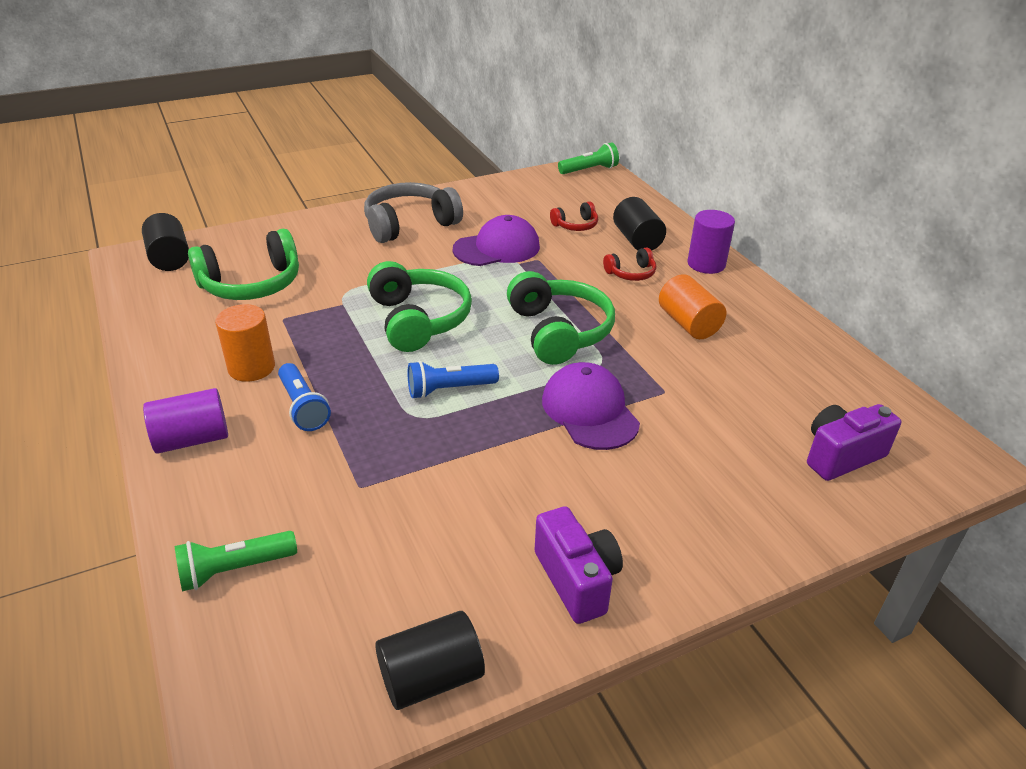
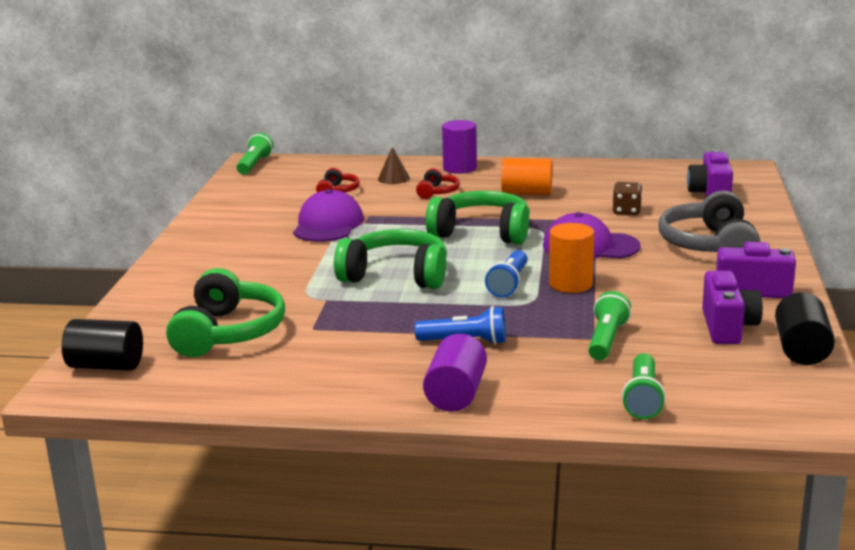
camera: 55 degrees left, 15 degrees down
orange cylinder [215,304,275,382] -> orange cylinder moved to [549,223,594,293]
grey headphones [364,182,463,243] -> grey headphones moved to [659,190,760,252]
black cylinder [613,197,666,251] -> brown cone [378,147,410,184]
none -> green flashlight [588,291,631,360]
none -> brown dice [612,182,642,215]
none -> purple camera [702,271,763,344]

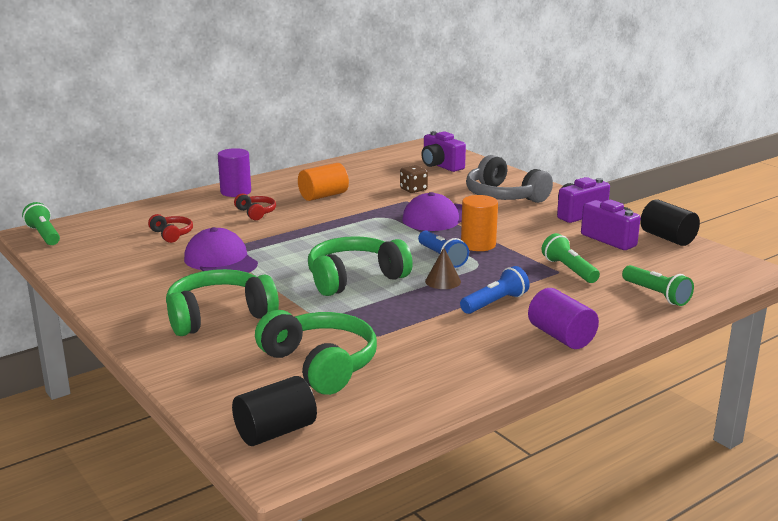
camera: 45 degrees left, 0 degrees up
brown cone [378,147,410,184] -> brown cone moved to [425,248,461,289]
green headphones [426,191,530,244] -> green headphones moved to [166,269,279,336]

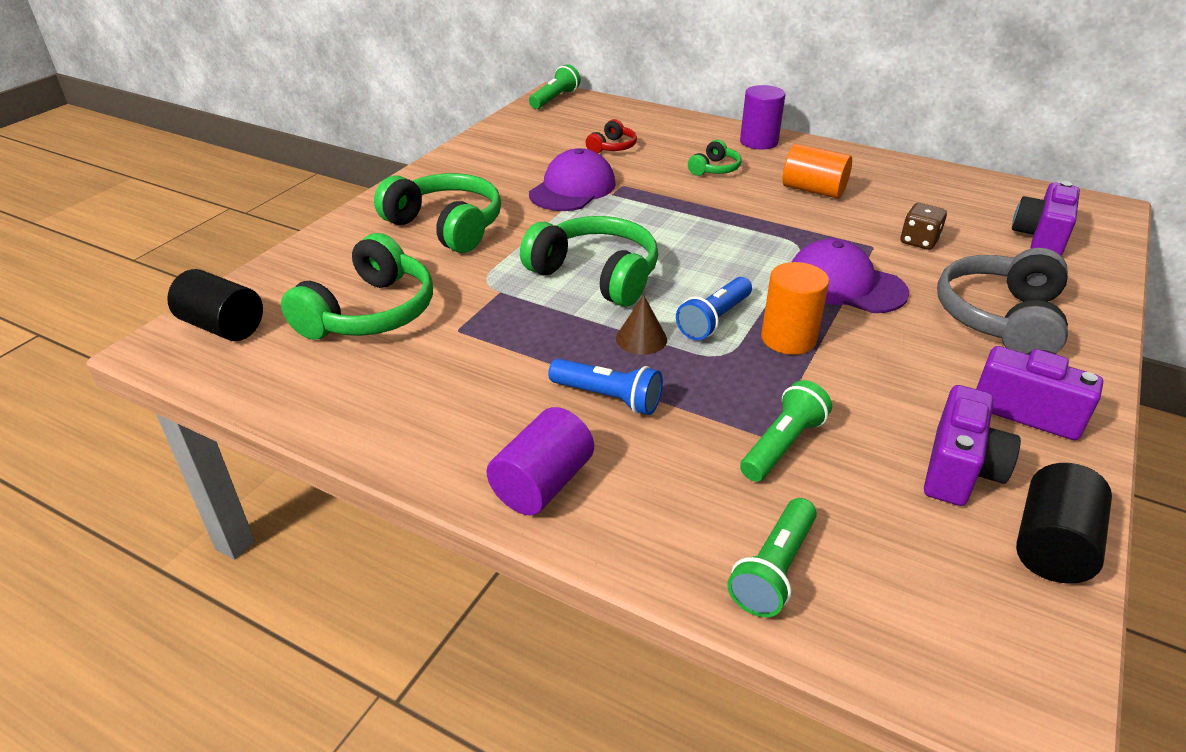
camera: 65 degrees right, 15 degrees up
red headphones [234,194,276,220] -> green headphones [688,140,741,176]

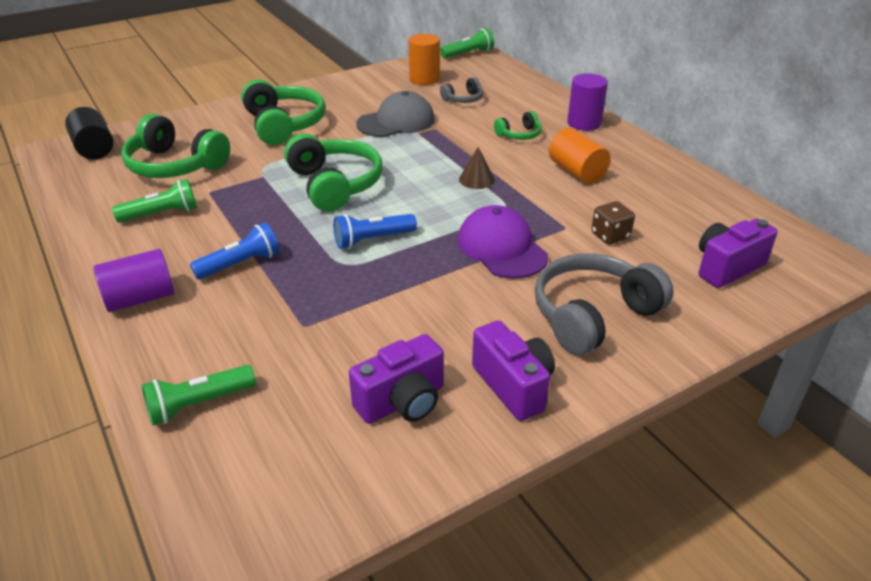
camera: 30 degrees right, 0 degrees up
green headphones [281,233,433,340] -> green headphones turned 60 degrees clockwise [121,114,230,178]
purple cap [529,148,616,211] -> grey cap [356,91,435,137]
blue flashlight [548,359,663,415] -> blue flashlight turned 90 degrees counterclockwise [190,222,280,280]
red headphones [586,119,637,153] -> grey headphones [440,77,484,103]
brown cone [616,295,667,355] -> brown cone moved to [459,147,495,189]
green flashlight [740,380,832,482] -> green flashlight moved to [112,179,197,223]
orange cylinder [761,262,829,355] -> orange cylinder moved to [409,34,440,85]
black cylinder [1016,463,1112,584] -> none

